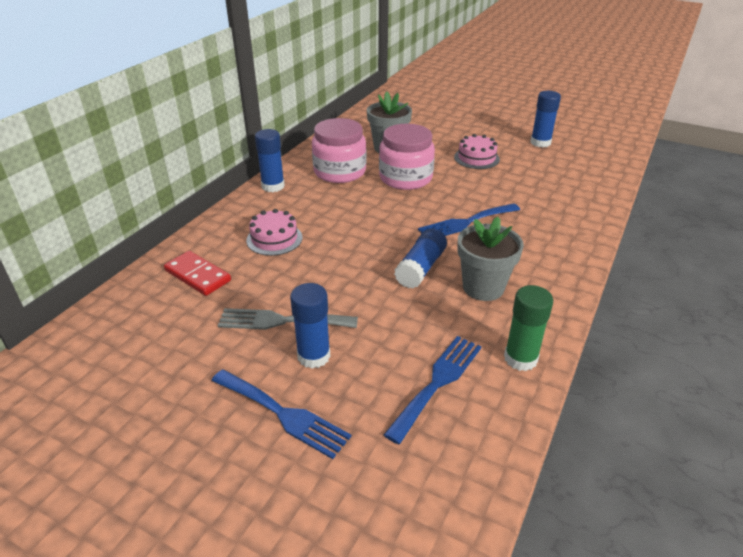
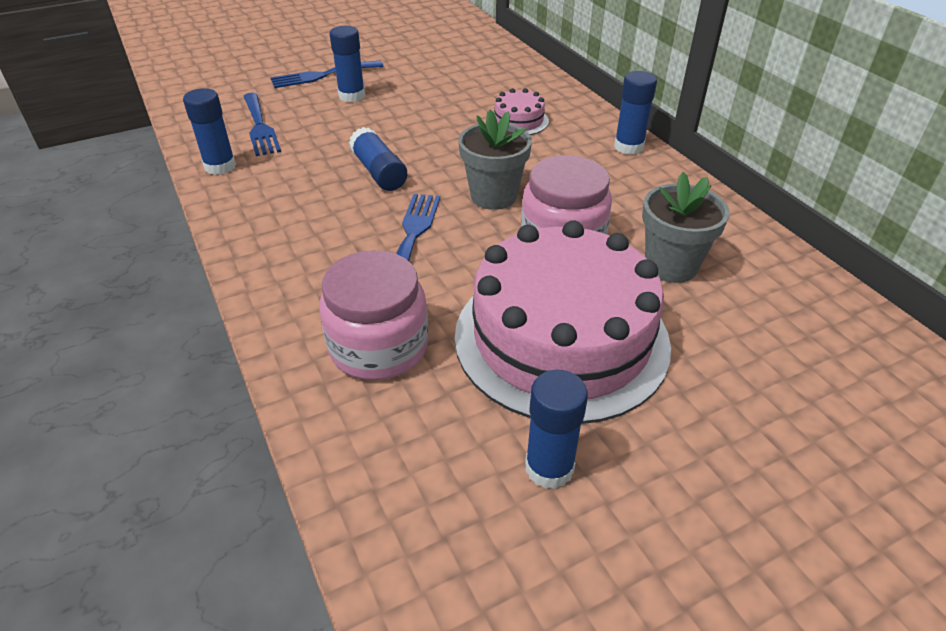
camera: 125 degrees right, 5 degrees up
red domino [164,251,231,296] -> none
grey fork [218,308,358,330] -> none
pink jar [312,118,366,183] -> pink jar moved to [320,250,428,380]
pink cake [454,134,500,169] -> pink cake [455,220,671,424], size x2.43
grey flower pot [457,217,524,301] -> grey flower pot moved to [458,110,532,210]
green glue stick [504,285,553,371] -> blue glue stick [183,88,236,175]

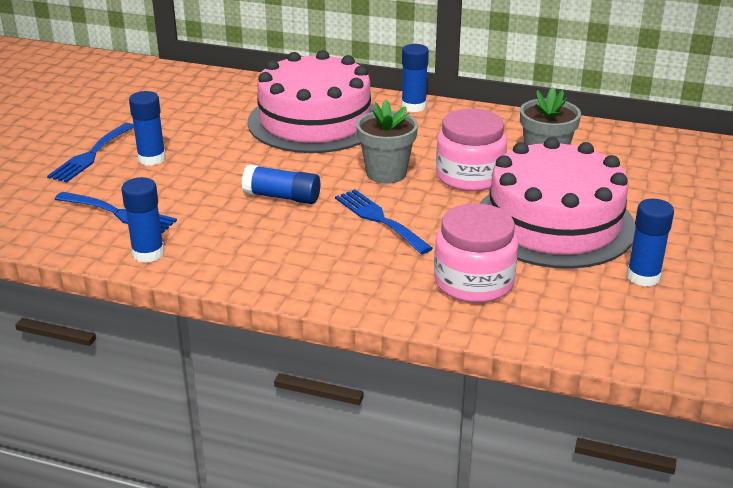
camera: 45 degrees left, 10 degrees down
pink cake [494,88,549,135] -> pink cake [248,50,376,153], size x2.43

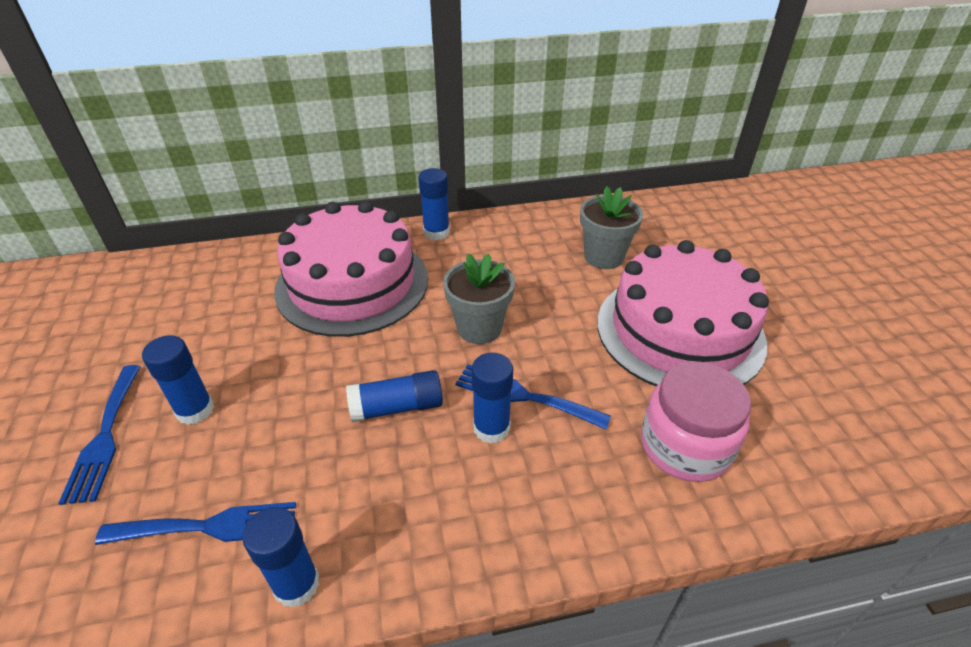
camera: 30 degrees left, 10 degrees up
pink jar [436,109,507,191] -> none
blue glue stick [627,199,674,287] -> blue glue stick moved to [471,353,513,443]

